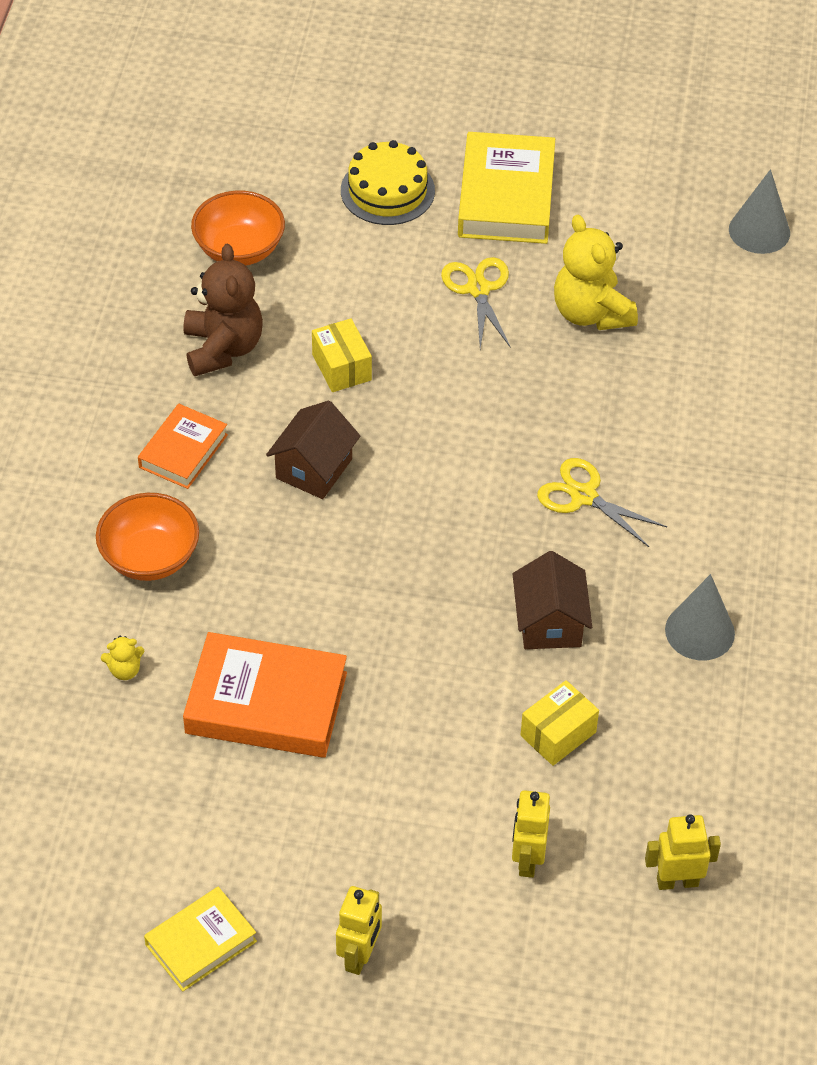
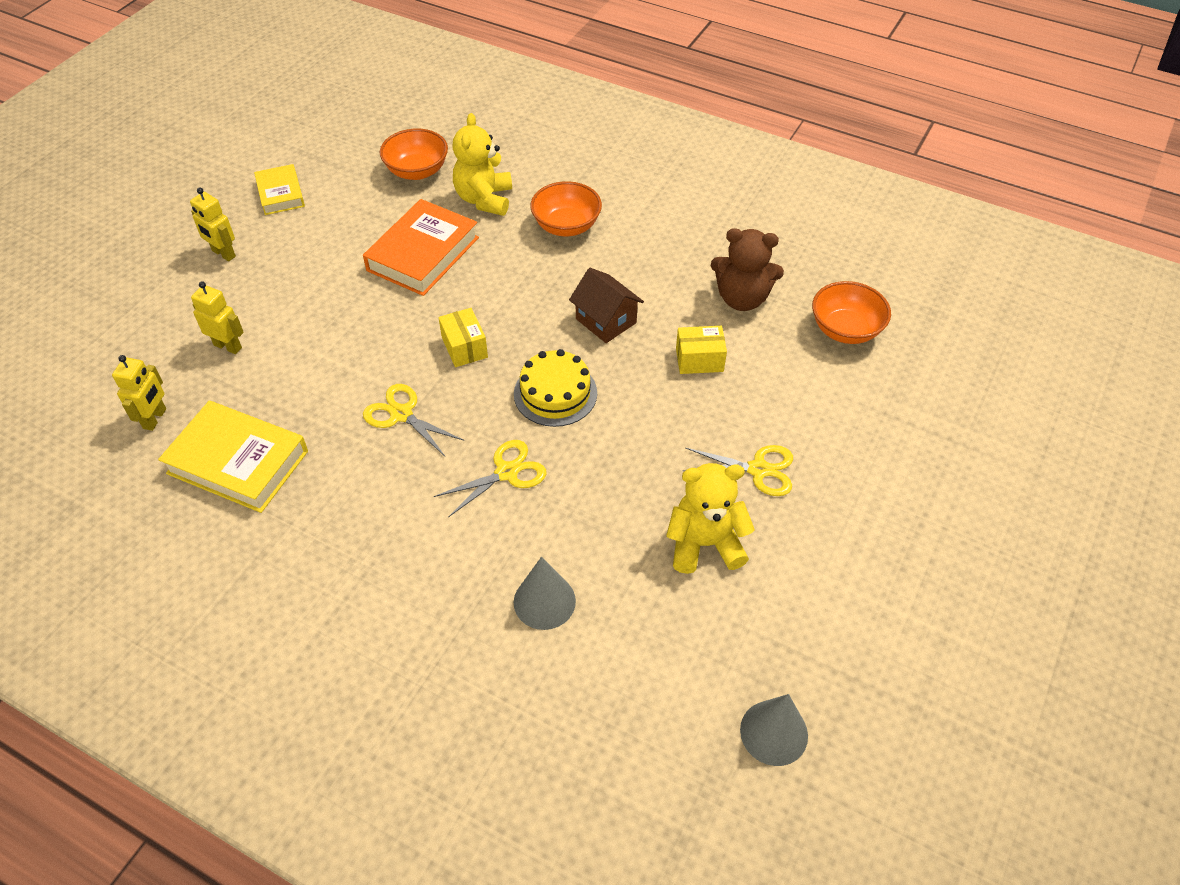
camera: 110 degrees right, 0 degrees up
yellow teddy bear [101,636,145,680] -> yellow teddy bear [453,113,512,216], size x2.31
orange book [138,404,228,489] -> none
yellow cake [341,140,435,225] -> yellow cake moved to [514,349,597,427]
yellow book [458,132,555,244] -> yellow book moved to [158,401,308,513]
brown house [513,551,592,649] -> yellow scissors [363,384,464,456]
yellow box [521,680,599,766] -> yellow box moved to [438,308,488,367]
grey cone [665,574,735,660] -> grey cone moved to [514,557,576,630]
none -> orange bowl [380,129,448,180]

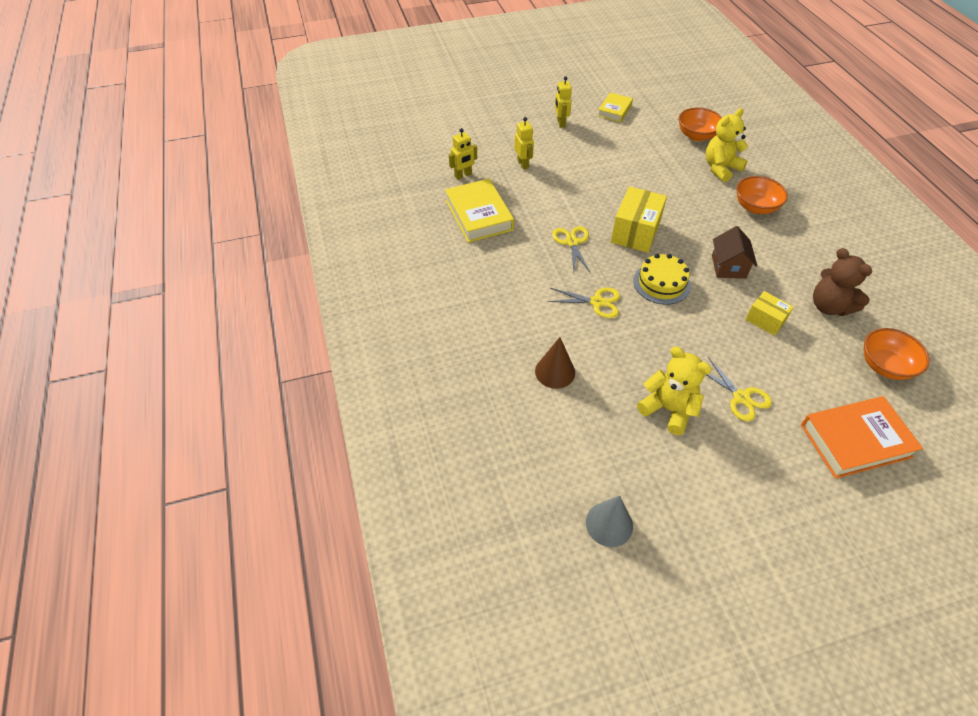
camera: 45 degrees right, 0 degrees up
orange book [363,199,479,296] -> orange book moved to [801,396,923,479]
yellow box [438,308,488,367] -> yellow box [611,186,667,253], size x1.71
grey cone [514,557,576,630] -> brown cone [535,337,575,389]

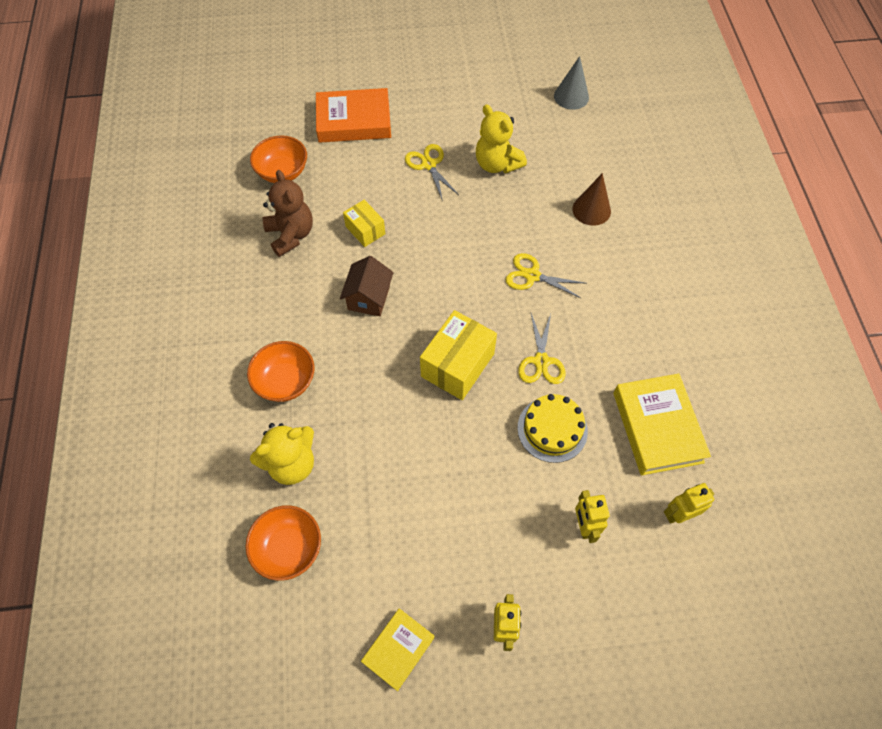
camera: 170 degrees left, 10 degrees up
yellow cake [633,254,691,305] -> yellow cake moved to [517,394,588,463]

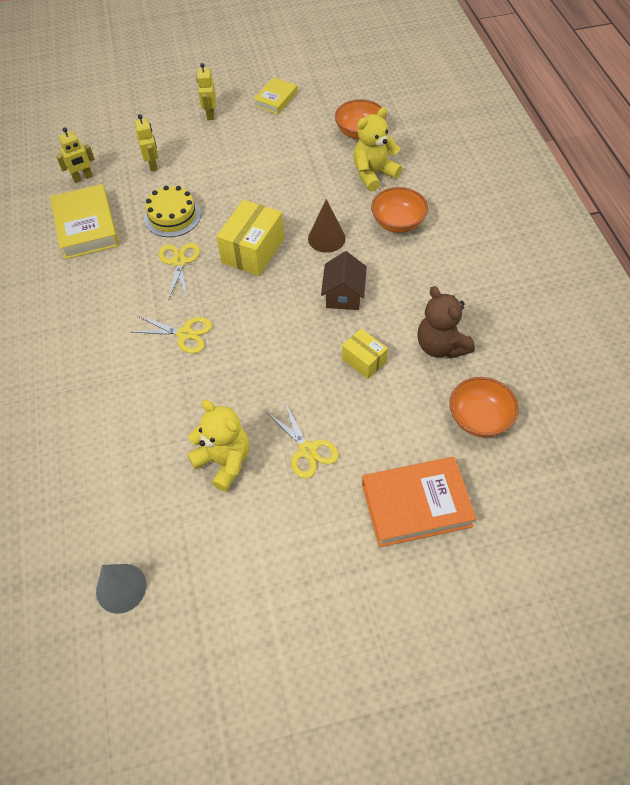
camera: 175 degrees right, 5 degrees down
brown cone [572,173,611,226] -> brown cone moved to [308,199,346,253]

